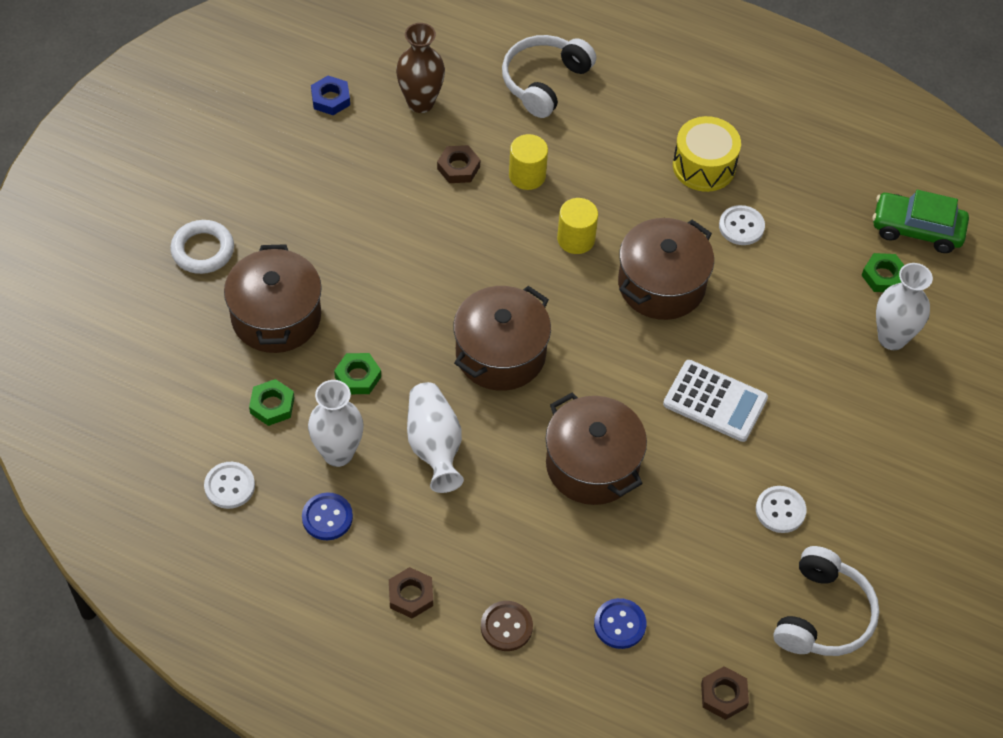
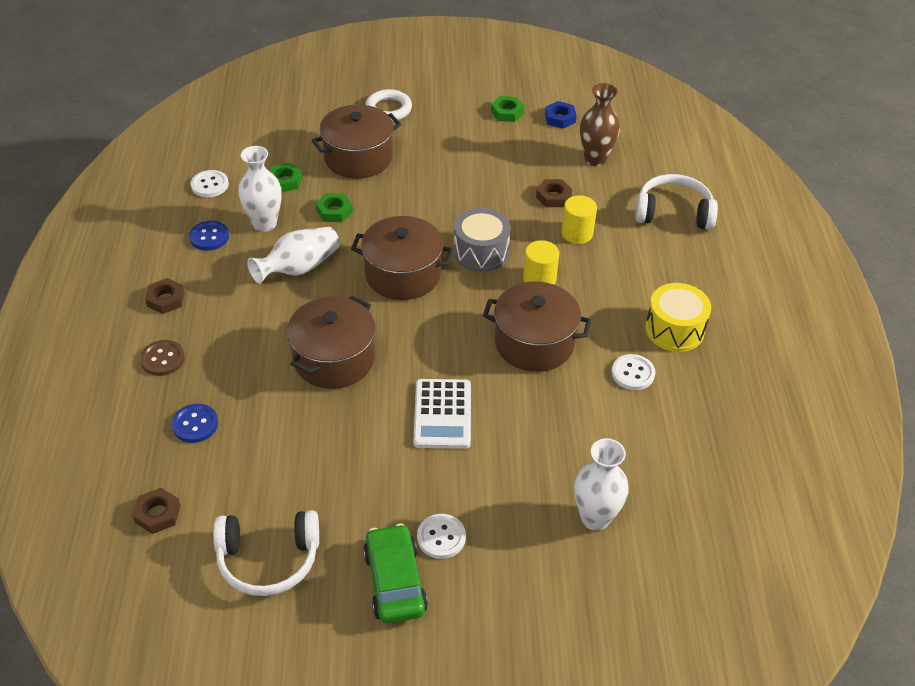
camera: 65 degrees right, 10 degrees down
white button [756,486,806,533] -> white button moved to [417,514,466,559]
green nut [861,253,904,292] -> green nut moved to [491,96,524,122]
green car [873,190,969,253] -> green car moved to [363,524,428,623]
none -> grey drum [454,208,511,272]

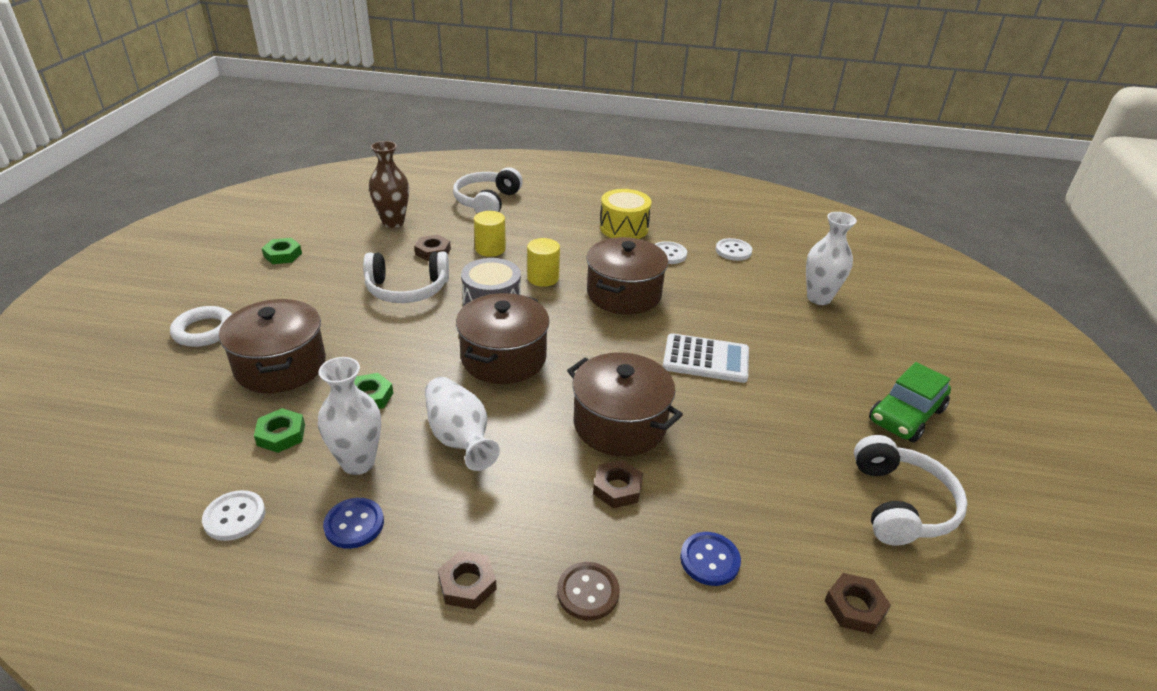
camera: 80 degrees left, 10 degrees down
green car [363,524,428,623] -> green car turned 45 degrees counterclockwise [869,362,951,442]
white button [417,514,466,559] -> white button moved to [716,238,752,261]
blue nut [545,101,577,129] -> none
none -> white headphones [363,251,449,303]
none -> brown nut [593,460,643,508]

